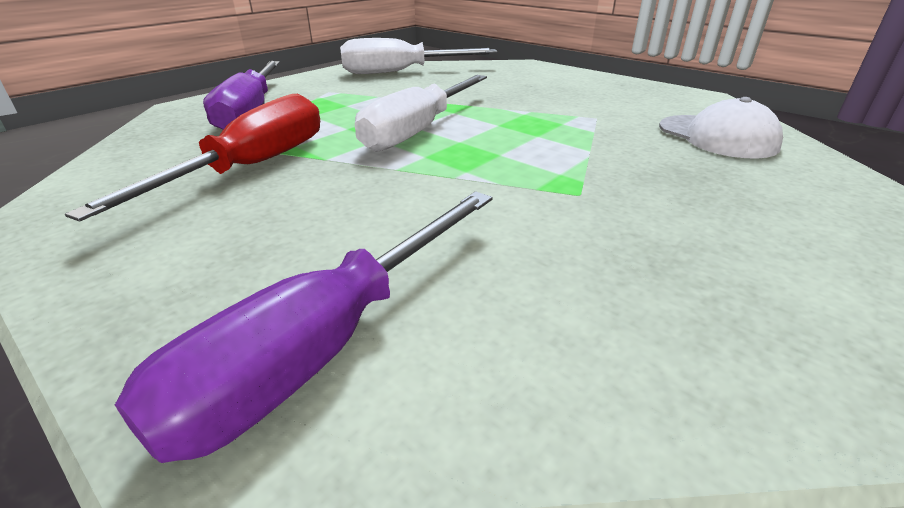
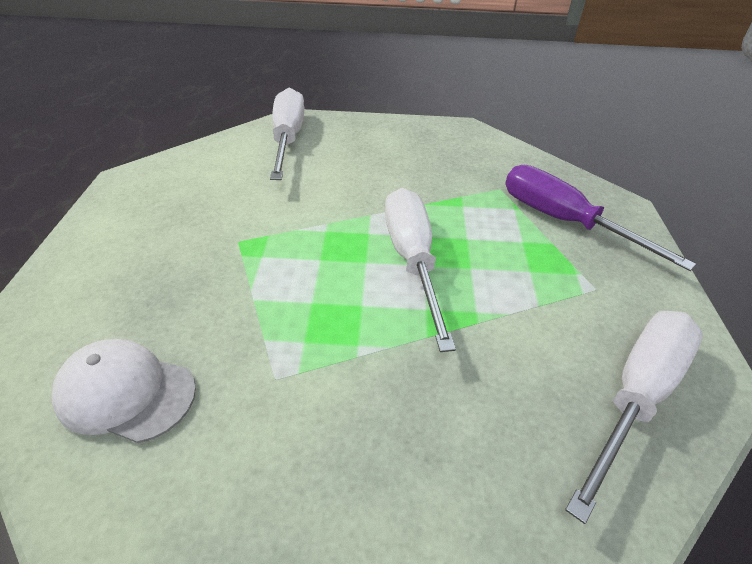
camera: 140 degrees right, 10 degrees up
red screwdriver [65,94,320,222] -> none
purple screwdriver [115,191,493,463] -> white screwdriver [270,88,304,180]

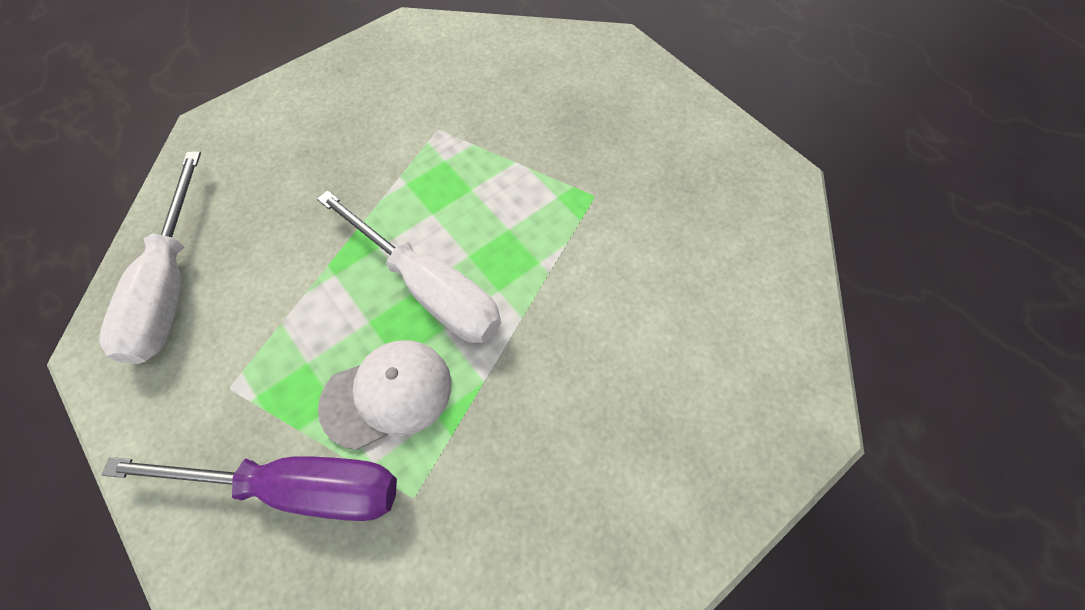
camera: 140 degrees right, 20 degrees up
white cap [51,339,196,443] -> white cap moved to [318,340,452,450]
white screwdriver [270,88,304,180] -> none

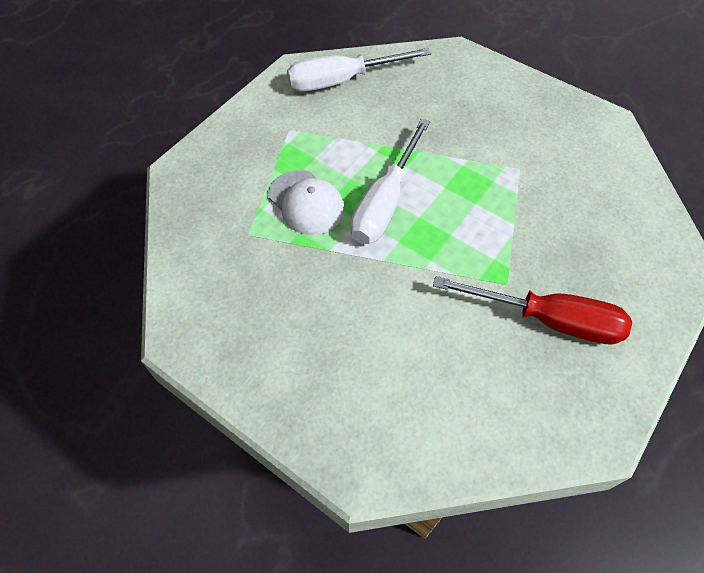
camera: 75 degrees right, 5 degrees down
purple screwdriver [102,456,397,521] -> none
none -> red screwdriver [433,276,632,344]

